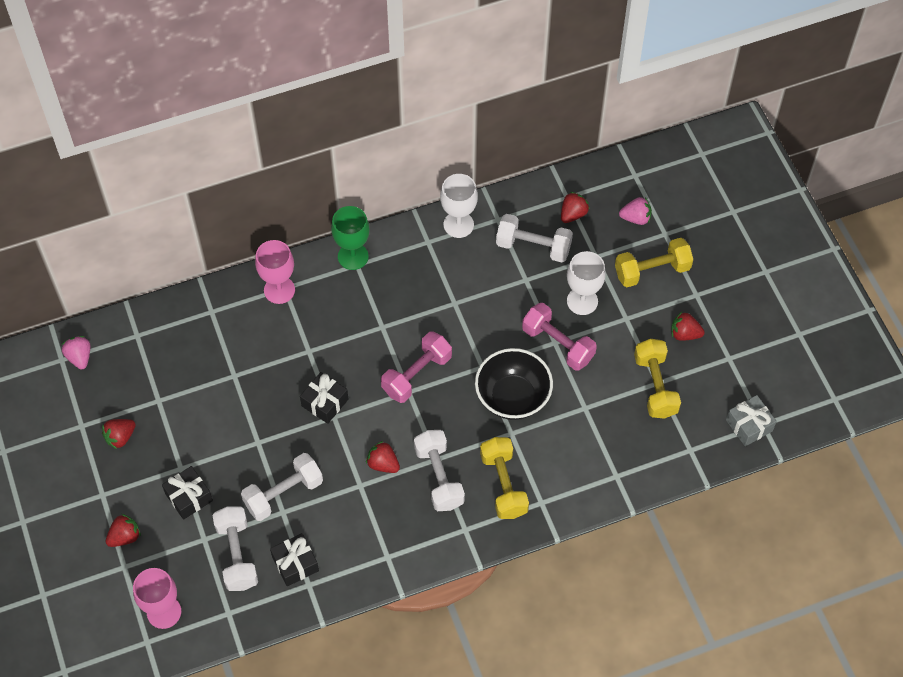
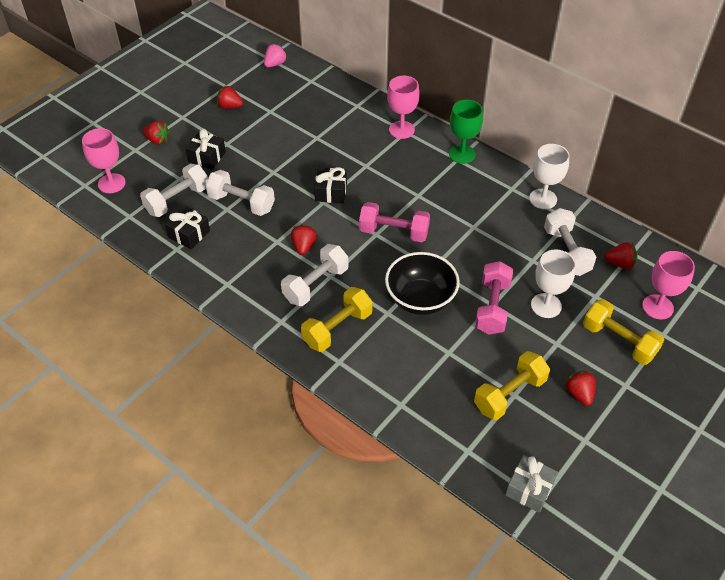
camera: 60 degrees right, 10 degrees down
pink strawberry [619,197,652,225] -> pink goblet [642,251,695,319]

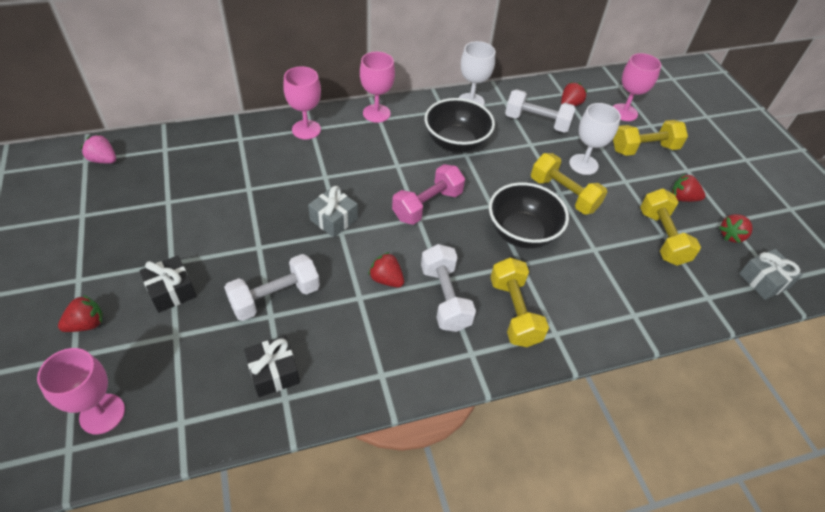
camera: 60 degrees left, 0 degrees up
white dumbbell [140,164,208,217] -> none
red strawberry [217,86,243,109] -> red strawberry moved to [719,214,753,243]
pink strawberry [264,44,287,67] -> pink strawberry turned 45 degrees counterclockwise [81,134,116,163]
black gift [314,167,347,203] -> grey gift [308,186,358,237]
green goblet [449,100,483,164] -> pink goblet [360,52,395,123]
pink dumbbell [475,261,513,334] -> yellow dumbbell [531,153,607,215]
none -> black bowl [425,98,495,153]

